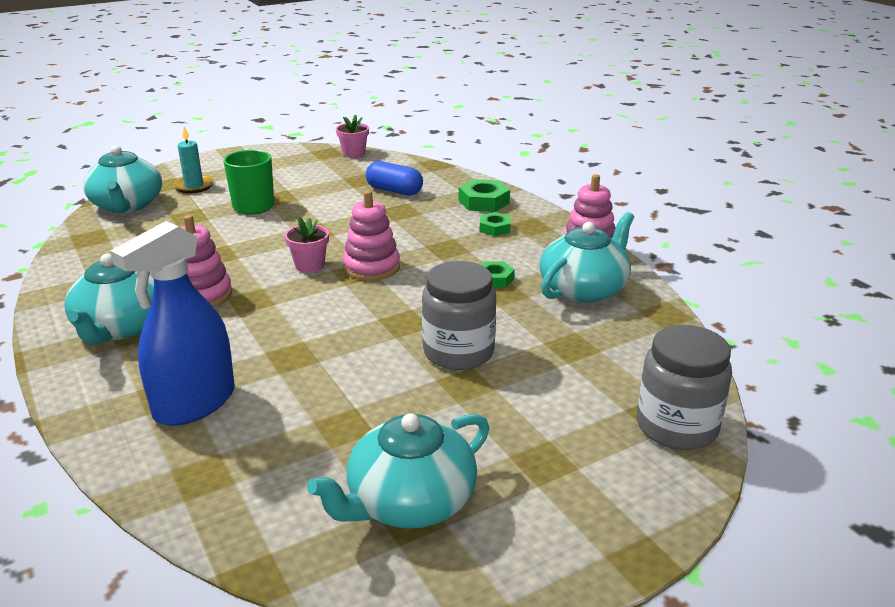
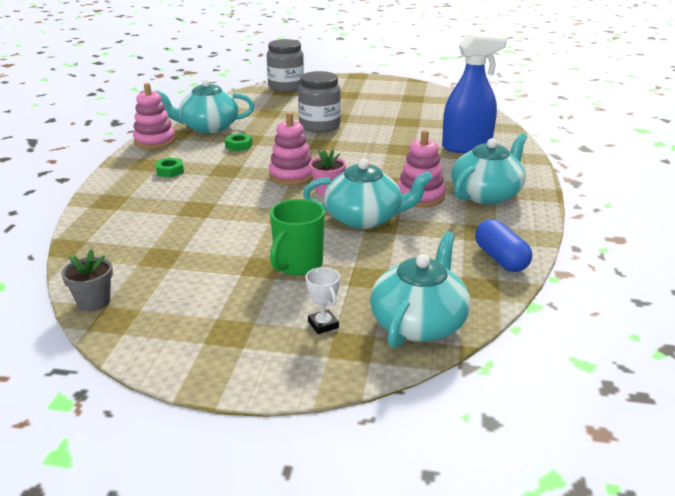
camera: 140 degrees left, 0 degrees up
turquoise candle [173,126,214,193] -> white trophy [306,267,340,334]
turquoise teapot [307,413,489,528] -> turquoise teapot moved to [303,159,433,229]
pink flower pot [336,114,369,158] -> grey flower pot [61,249,113,311]
blue capsule [366,161,423,195] -> blue capsule moved to [475,219,532,272]
green nut [459,179,510,212] -> none

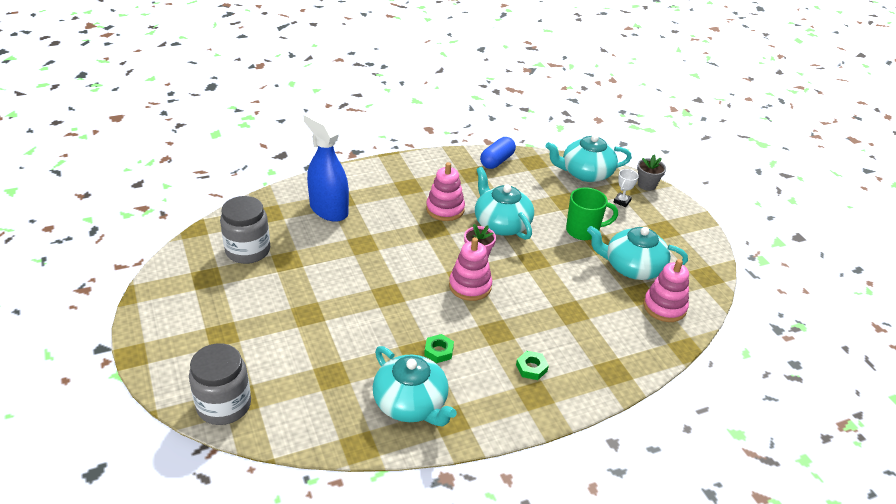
camera: 125 degrees left, 10 degrees up
grey flower pot [61,249,113,311] -> grey flower pot moved to [637,155,666,191]
pink stacking toy [133,83,176,149] -> pink stacking toy moved to [644,259,689,322]
grey jar [298,71,341,133] -> grey jar moved to [220,196,270,264]
turquoise teapot [451,133,527,204] -> turquoise teapot moved to [587,226,688,280]

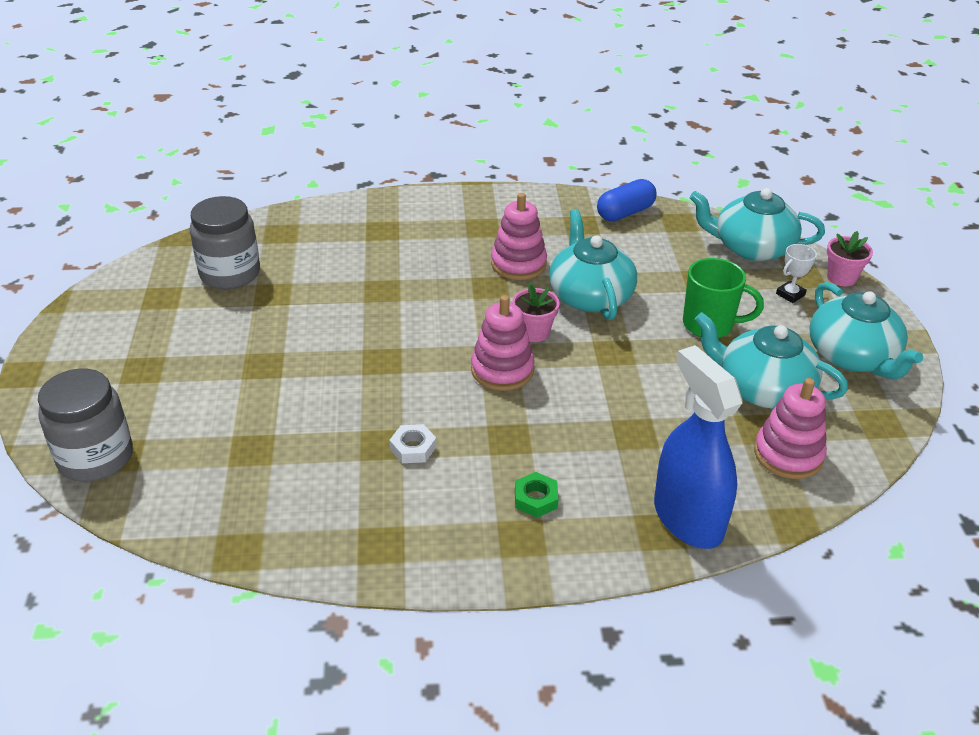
camera: 20 degrees right, 0 degrees up
blue spray bottle [304,112,349,222] -> blue spray bottle moved to [654,345,743,549]
turquoise teapot [373,346,457,427] -> turquoise teapot moved to [810,282,923,379]
green nut [424,334,454,363] -> white nut [389,424,436,463]
grey flower pot [637,155,666,191] -> pink flower pot [827,231,873,286]

